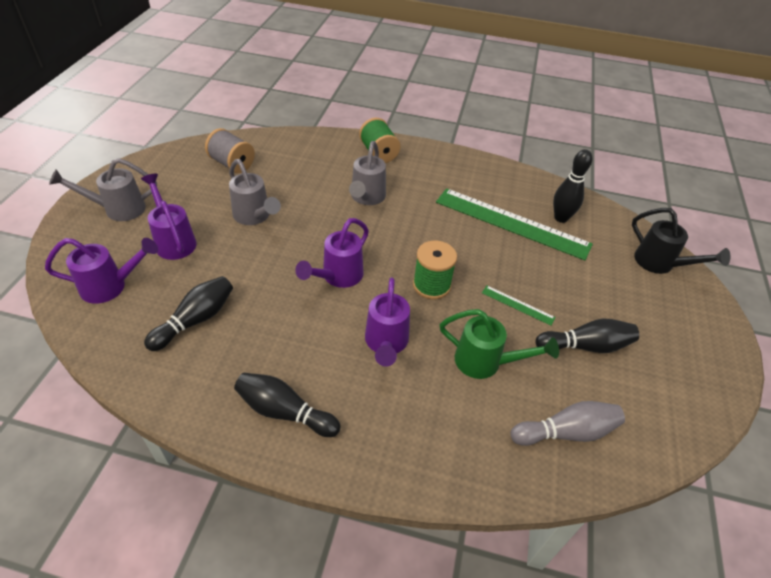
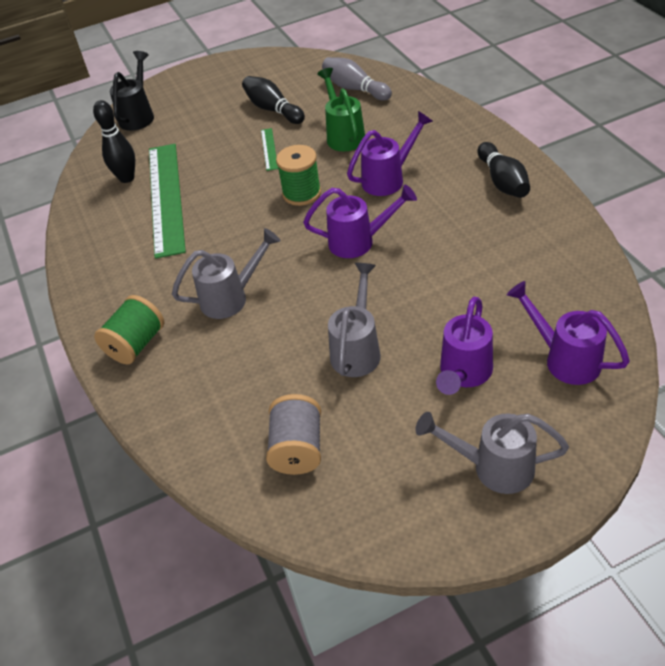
camera: 120 degrees left, 0 degrees up
grey watering can [49,158,157,221] -> grey watering can turned 150 degrees clockwise [415,412,569,494]
black bowling pin [144,276,233,351] -> none

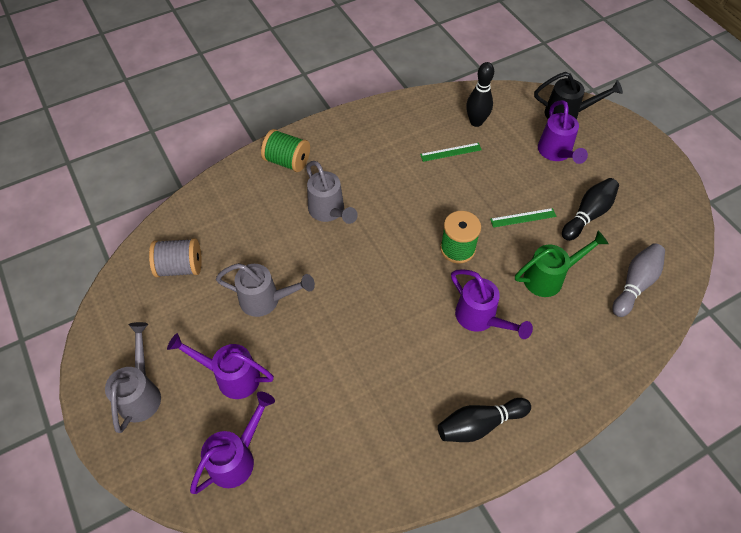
camera: 80 degrees right, 10 degrees up
green ruler [149,144,186,259] -> green ruler [420,143,482,162], size x0.41
purple watering can [303,185,417,258] -> purple watering can moved to [538,100,588,164]

